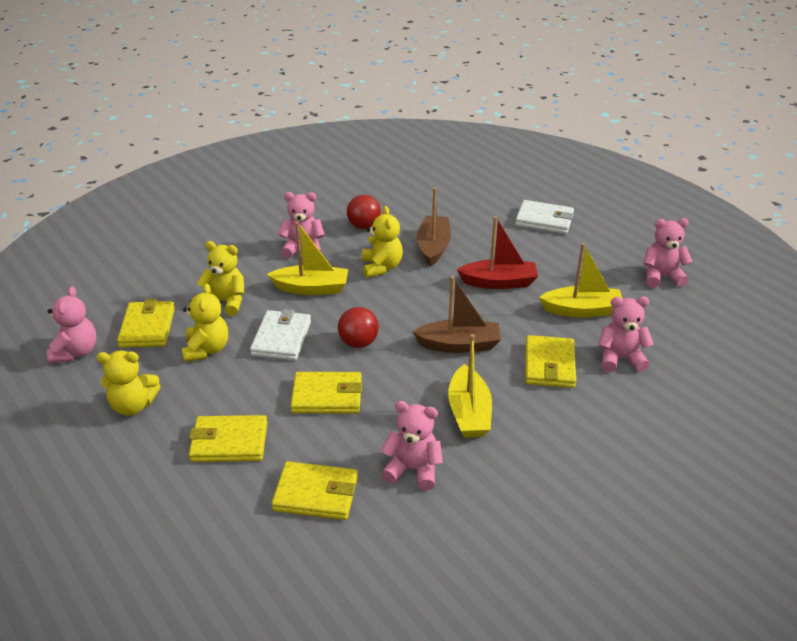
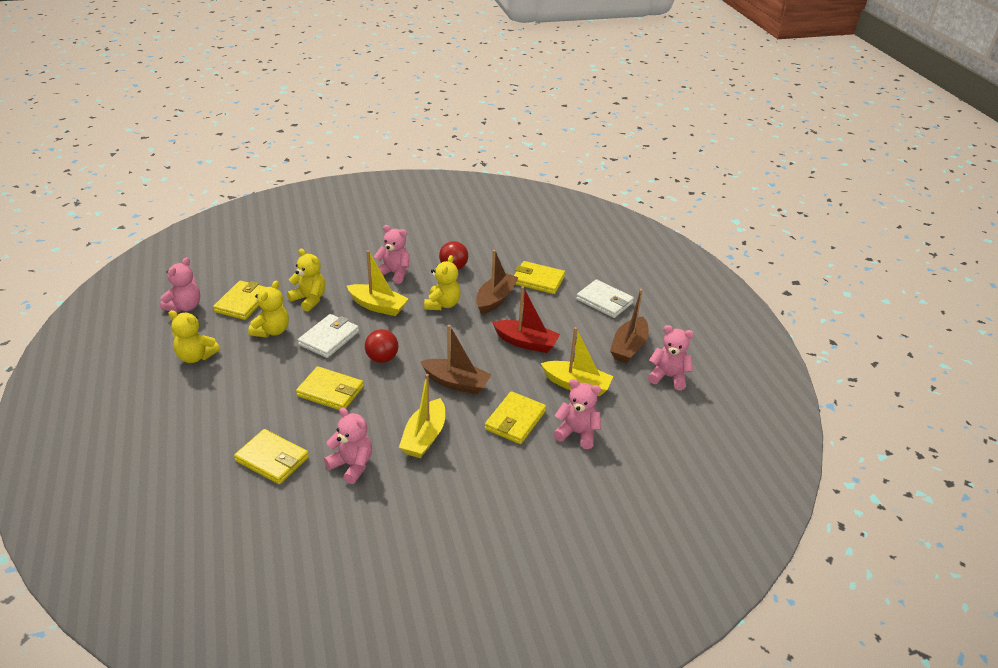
camera: 20 degrees right, 0 degrees up
yellow wallet [189,415,268,462] -> yellow wallet moved to [514,261,565,294]
none -> brown boat [610,289,649,363]

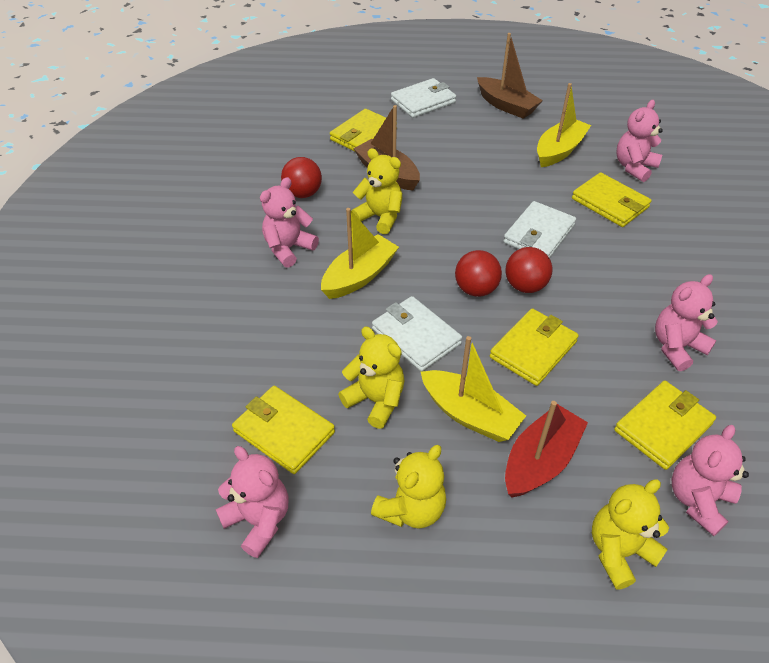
camera: 70 degrees left, 10 degrees up
yellow teddy bear [287,248,325,311] -> yellow teddy bear moved to [592,479,669,590]
yellow boat [399,374,445,458] -> yellow boat moved to [421,336,526,442]
brown boat [420,325,492,395] -> white wallet [503,201,576,258]
red boat [492,286,560,353] -> red boat moved to [505,401,588,498]
pink teddy bear [648,325,694,390] -> pink teddy bear moved to [672,425,749,536]
none -> red ball [506,247,552,293]

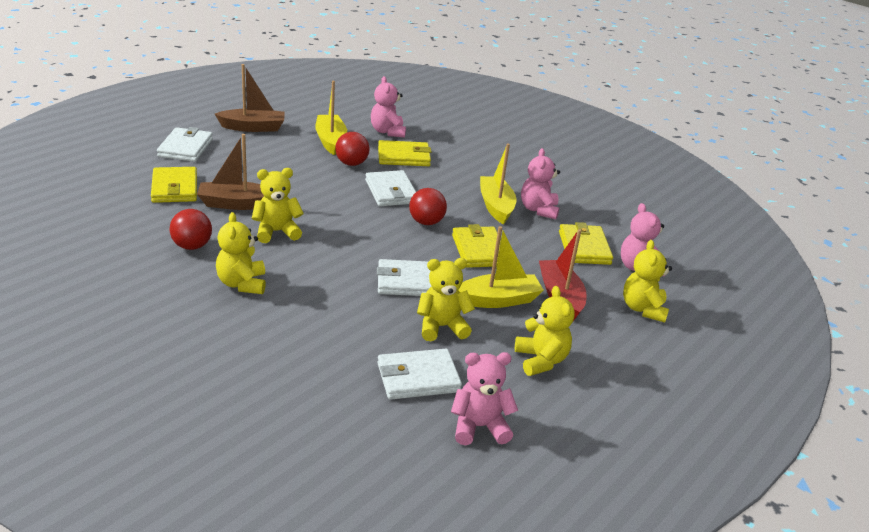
camera: 55 degrees left, 15 degrees down
yellow wallet [232,386,335,474] -> white wallet [378,349,462,400]
pink teddy bear [260,177,319,268] -> yellow teddy bear [216,212,266,294]
yellow boat [321,208,399,299] -> yellow boat moved to [480,143,517,224]
red ball [455,250,502,297] -> red ball moved to [335,132,370,166]

